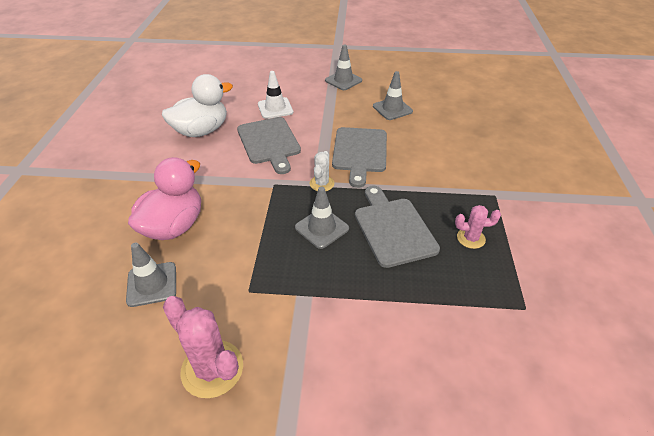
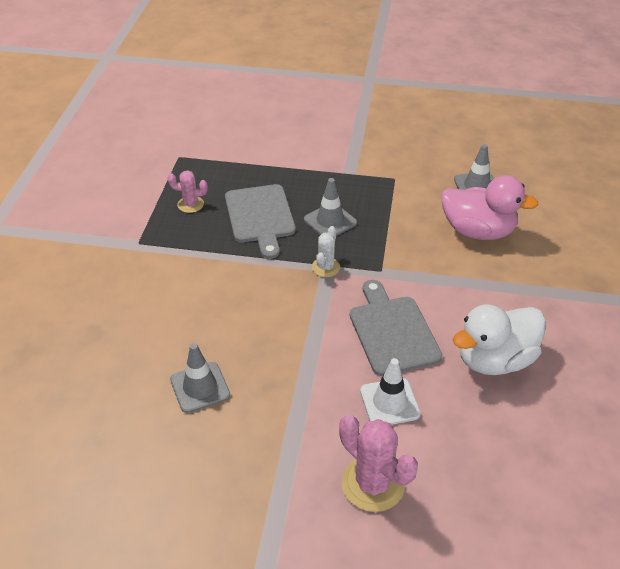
camera: 175 degrees left, 0 degrees up
pink duck [128,157,201,240] -> pink duck turned 105 degrees counterclockwise [441,175,539,240]
pink cactus [163,296,243,398] -> pink cactus moved to [339,415,418,512]
grey traffic cone [325,45,362,90] -> none
grey cutting board [332,127,387,188] -> none

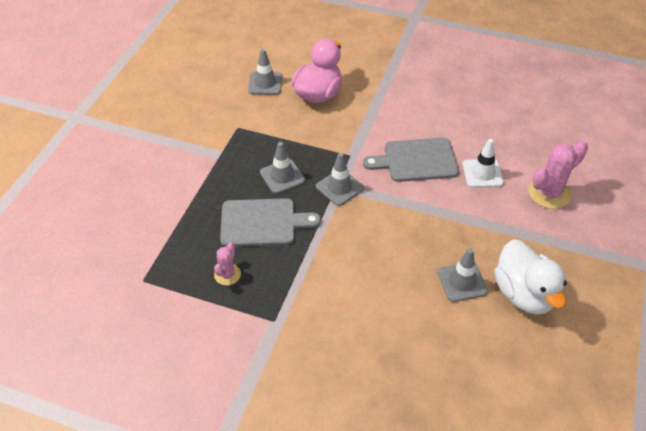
camera: 80 degrees left, 5 degrees up
white cactus [312,226,340,277] -> grey traffic cone [316,153,364,206]
white duck [453,305,546,375] -> white duck moved to [494,239,567,315]

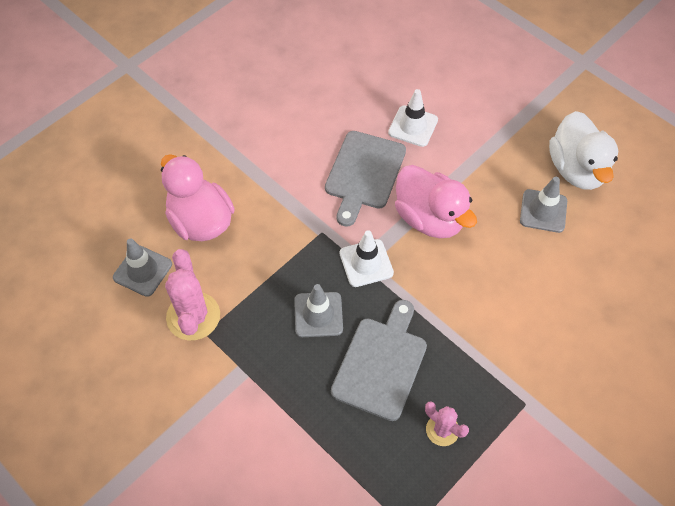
camera: 65 degrees left, 10 degrees up
grey traffic cone [316,153,364,206] -> white traffic cone [340,230,394,287]
white duck [494,239,567,315] -> white duck turned 75 degrees clockwise [549,111,618,190]
pink cactus [528,140,588,209] -> pink cactus moved to [165,249,220,340]
none -> pink duck [395,165,477,238]

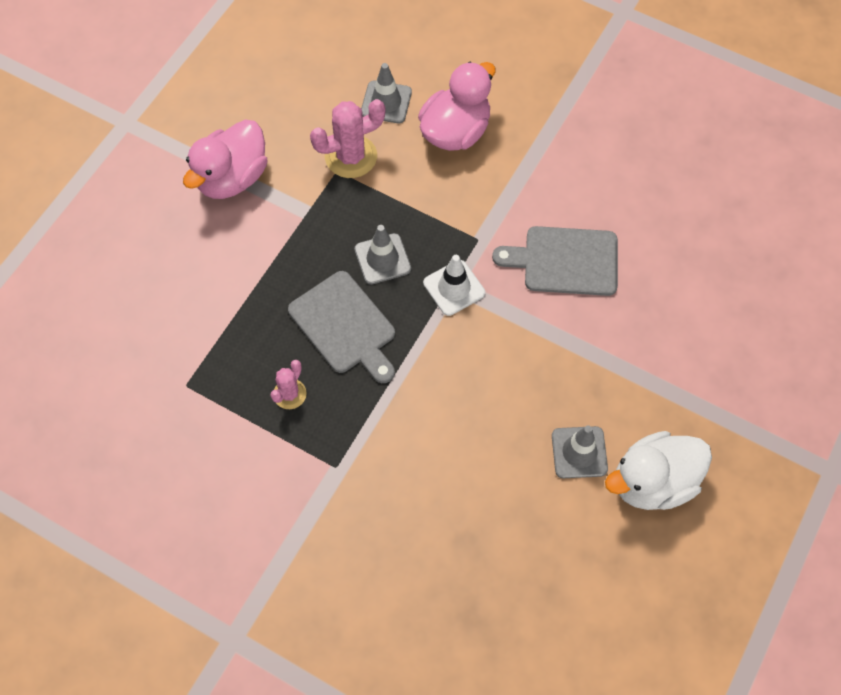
camera: 75 degrees right, 5 degrees up
grey cutting board [331,300,427,421] -> grey cutting board turned 45 degrees clockwise [288,271,395,383]
white traffic cone [388,89,438,147] -> none
pink duck [395,165,477,238] -> pink duck moved to [183,119,268,199]

